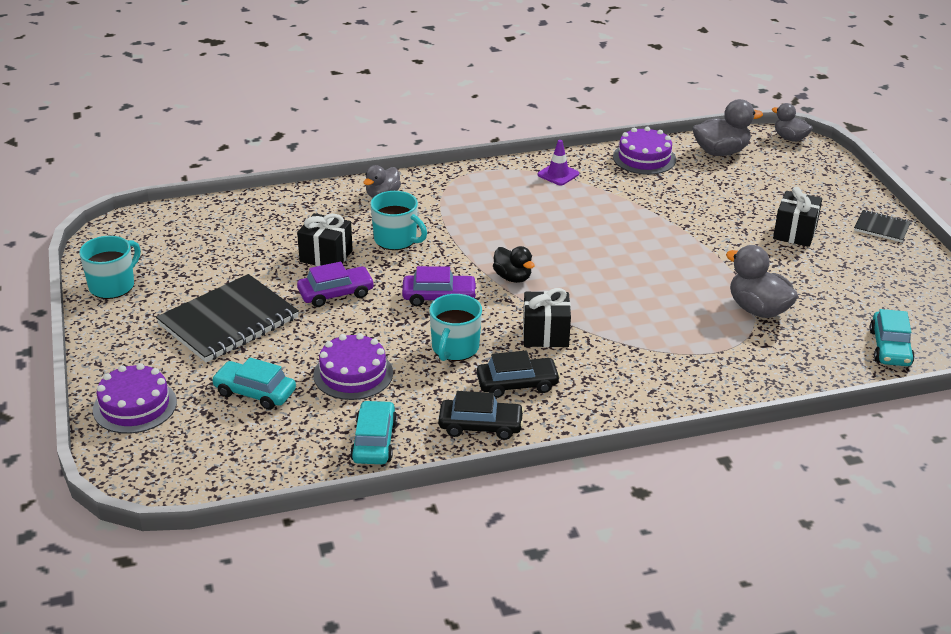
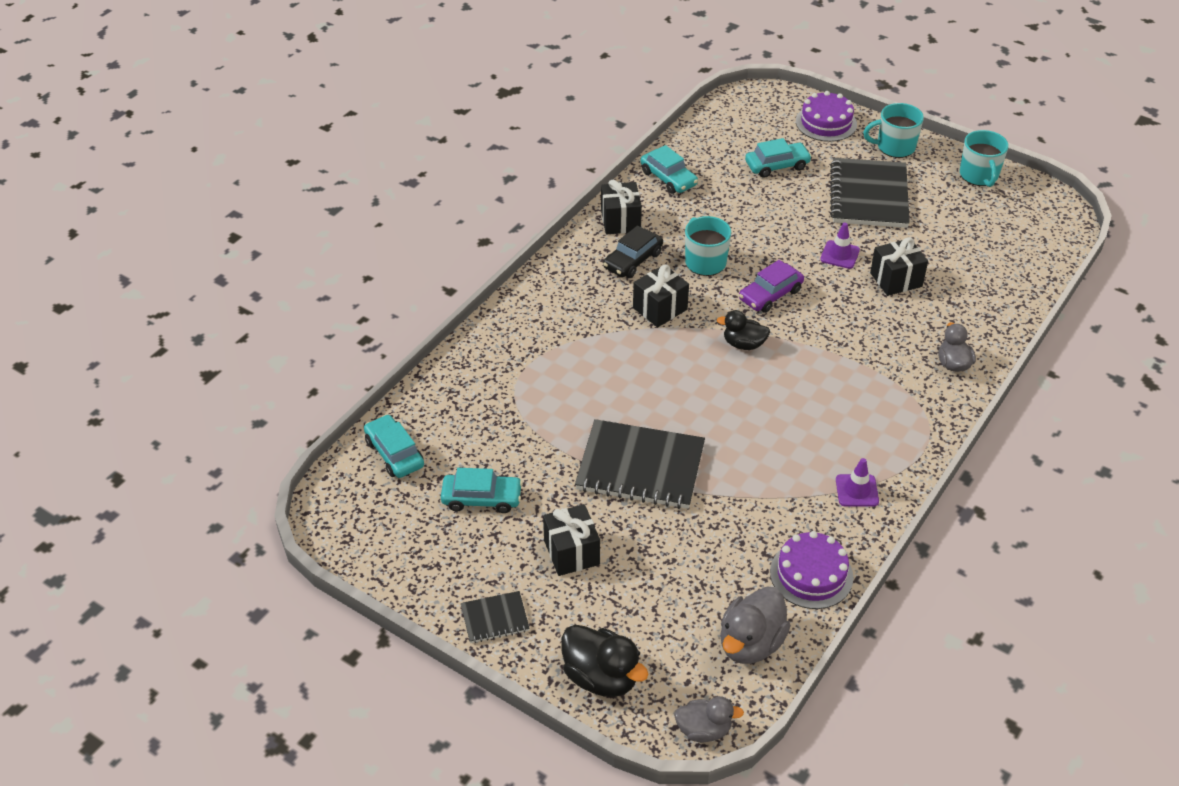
camera: 140 degrees right, 10 degrees up
purple car [297,262,375,307] -> purple traffic cone [820,223,860,269]
purple cake [313,333,393,400] -> none
turquoise mug [370,191,427,250] -> turquoise mug moved to [863,103,924,158]
black car [439,391,524,440] -> black gift [601,180,642,234]
grey duck [726,245,798,318] -> none
none -> turquoise car [441,468,523,513]
none -> black duck [561,625,649,697]
none -> black notebook [575,419,705,509]

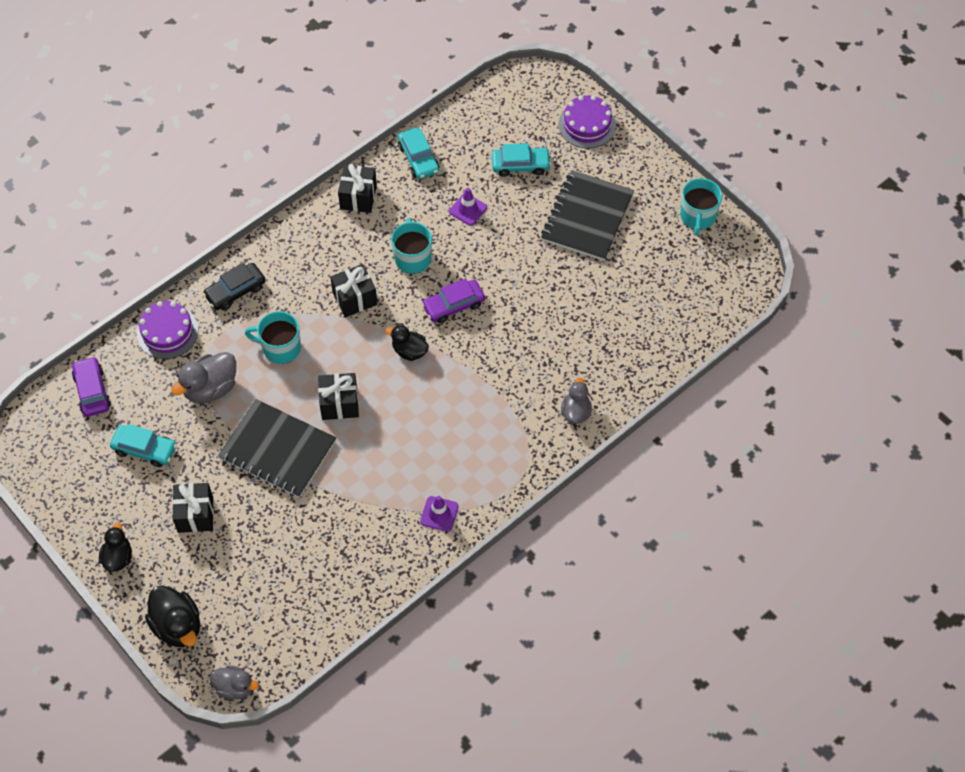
camera: 15 degrees right, 15 degrees up
turquoise car [364,414,424,478] -> purple car [72,356,111,417]
black notebook [461,591,530,643] -> black duck [99,522,132,572]
black car [603,225,663,278] -> black car moved to [203,263,266,311]
grey duck [720,586,791,664] -> grey duck moved to [171,352,236,404]
purple cake [770,531,853,609] -> purple cake moved to [137,301,198,359]
purple traffic cone [820,223,860,269] -> purple traffic cone moved to [449,188,487,226]
turquoise mug [863,103,924,158] -> turquoise mug moved to [245,311,301,364]
black gift [870,237,928,296] -> black gift moved to [318,373,359,420]

